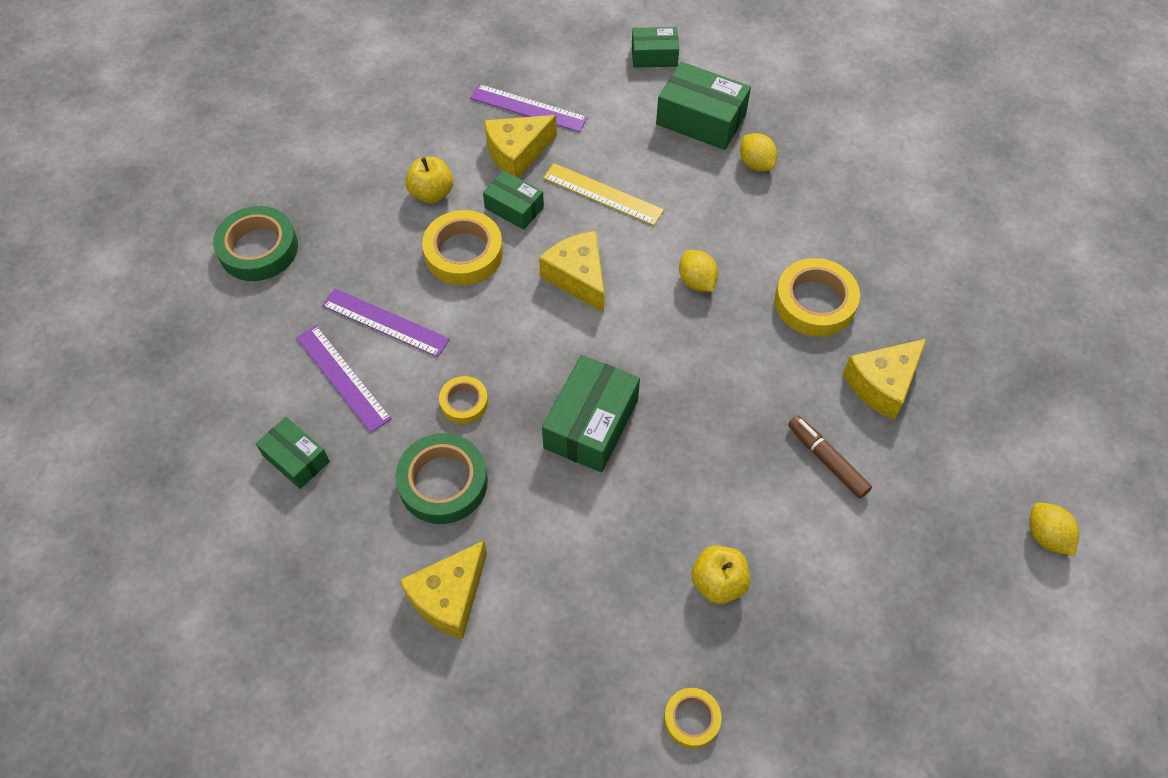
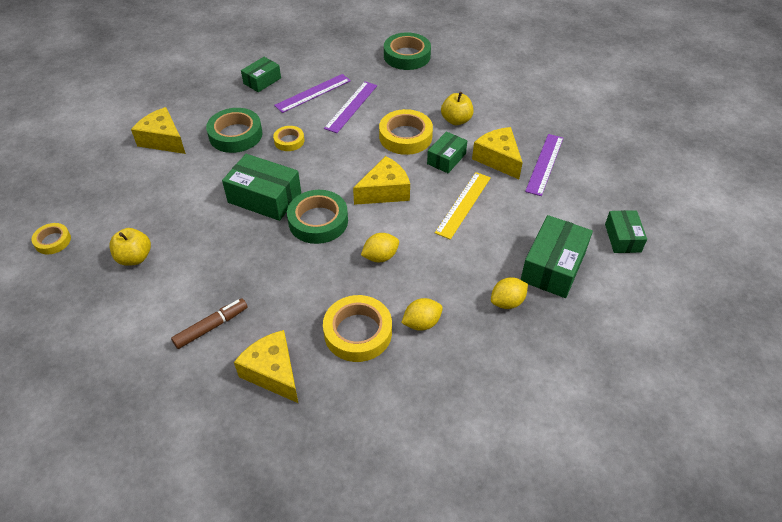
camera: 90 degrees right, 10 degrees down
yellow lemon [1029,502,1079,556] -> yellow lemon moved to [401,298,443,331]
none -> green tape [287,190,348,244]

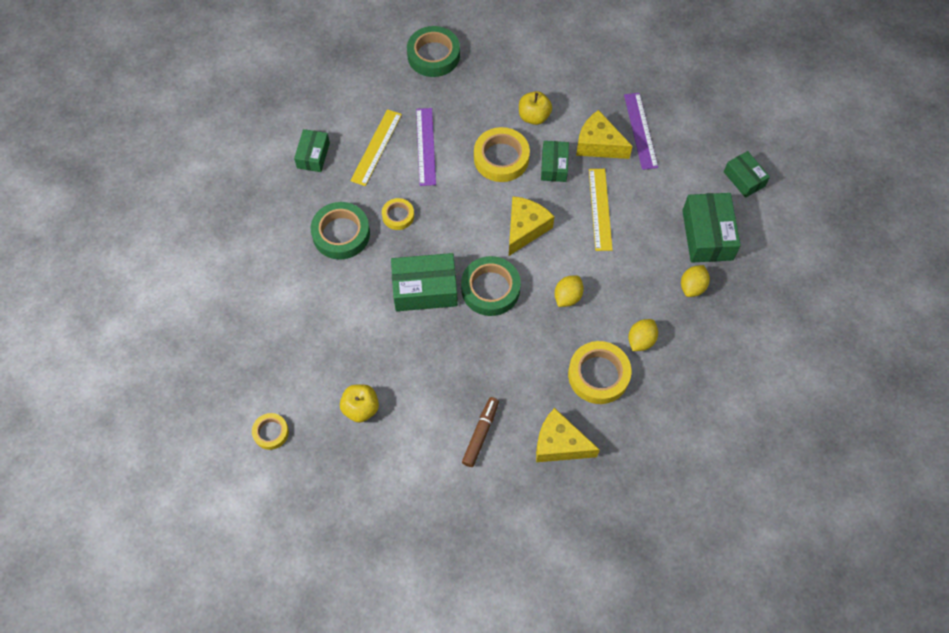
camera: 30 degrees left, 15 degrees up
yellow cheese [131,107,186,154] -> none
purple ruler [274,74,351,113] -> yellow ruler [350,109,402,186]

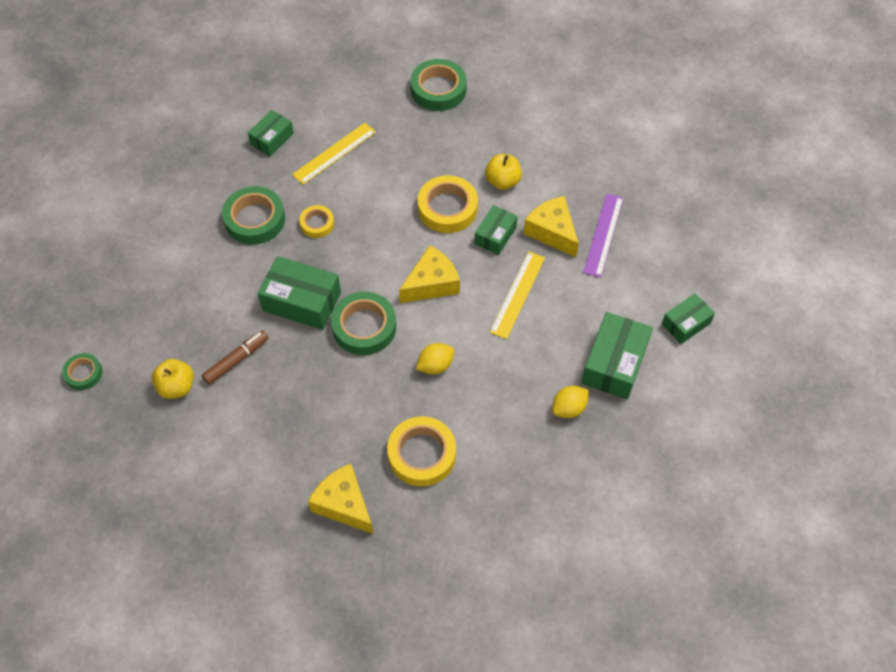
camera: 25 degrees right, 5 degrees down
yellow tape [252,413,289,450] -> green tape [62,353,102,390]
purple ruler [416,108,436,186] -> none
brown marker [462,397,499,467] -> brown marker moved to [202,330,269,385]
yellow lemon [628,319,658,351] -> none
green box [724,151,770,198] -> green box turned 60 degrees clockwise [662,293,715,344]

